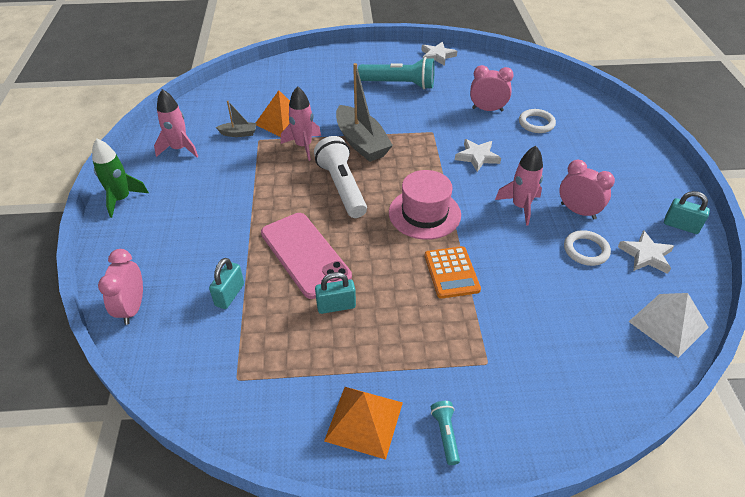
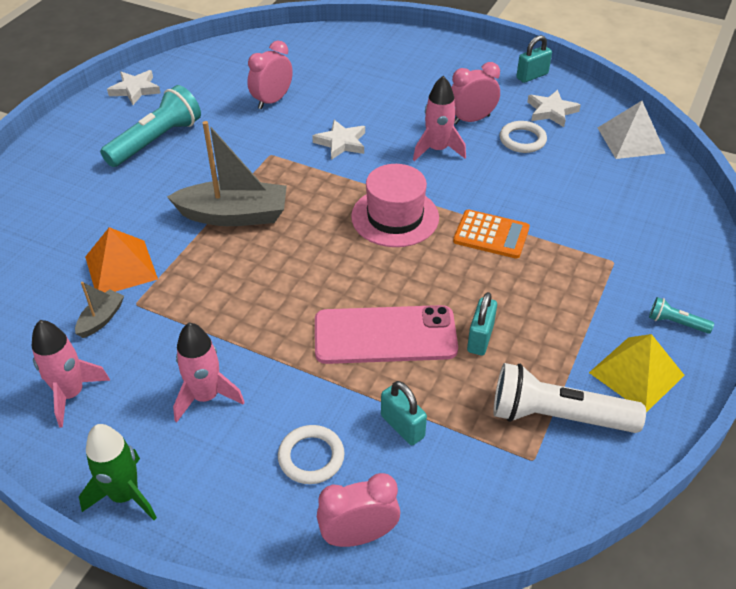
camera: 60 degrees left, 0 degrees up
pink clock [98,249,143,325] -> pink clock turned 135 degrees clockwise [317,473,400,547]
pink rocket [281,86,321,161] -> pink rocket moved to [173,323,245,422]
white flashlight [314,136,367,218] -> white flashlight moved to [493,363,646,433]
orange pyramid [324,387,403,460] -> yellow pyramid [589,334,685,413]
white ring [519,109,556,133] -> white ring moved to [278,425,345,484]

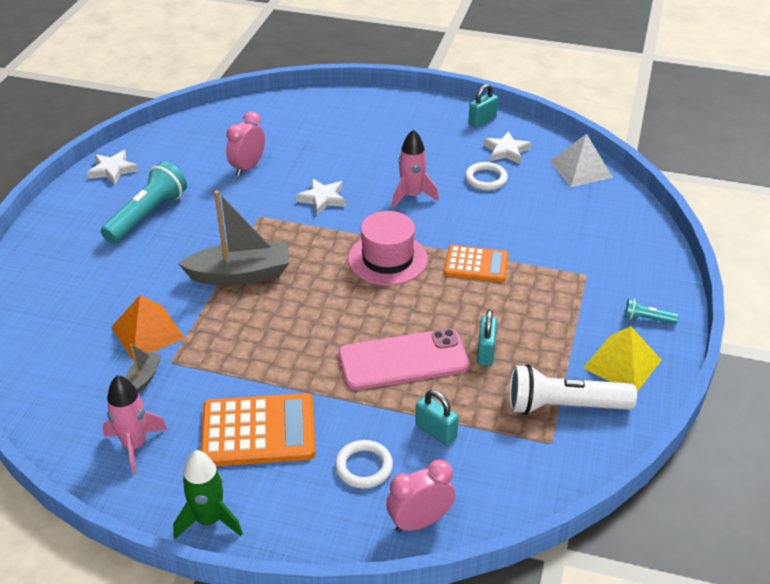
camera: 10 degrees left, 5 degrees down
pink rocket [173,323,245,422] -> orange calculator [200,393,316,466]
pink clock [451,62,500,124] -> none

